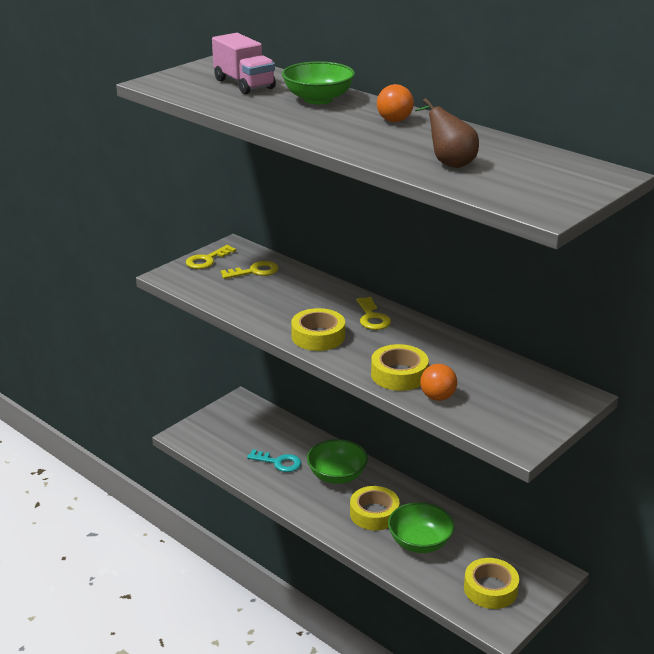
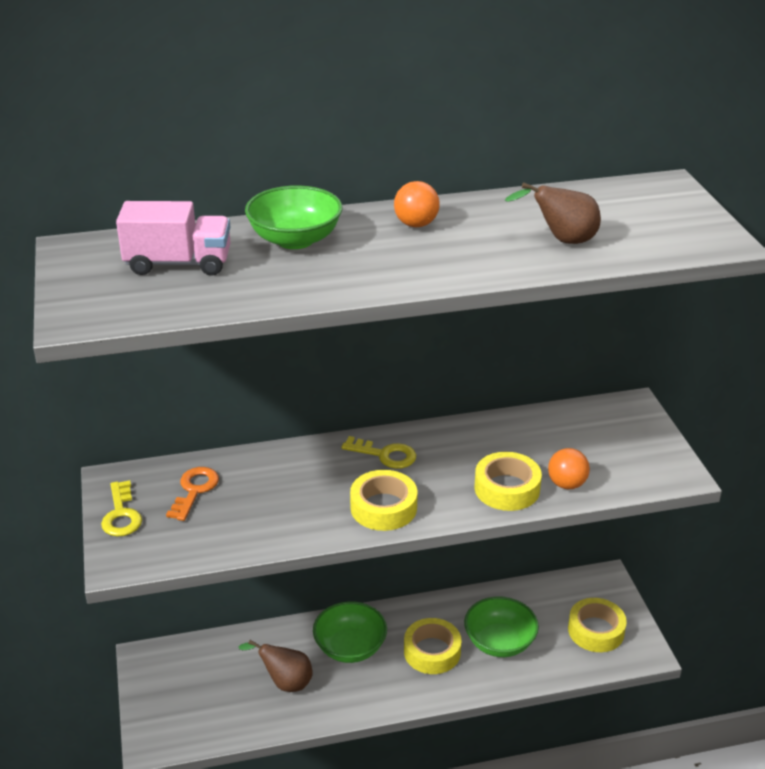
camera: 55 degrees left, 5 degrees up
yellow key [220,261,279,279] -> orange key [166,467,219,521]
turquoise key [247,449,301,472] -> brown pear [239,640,313,692]

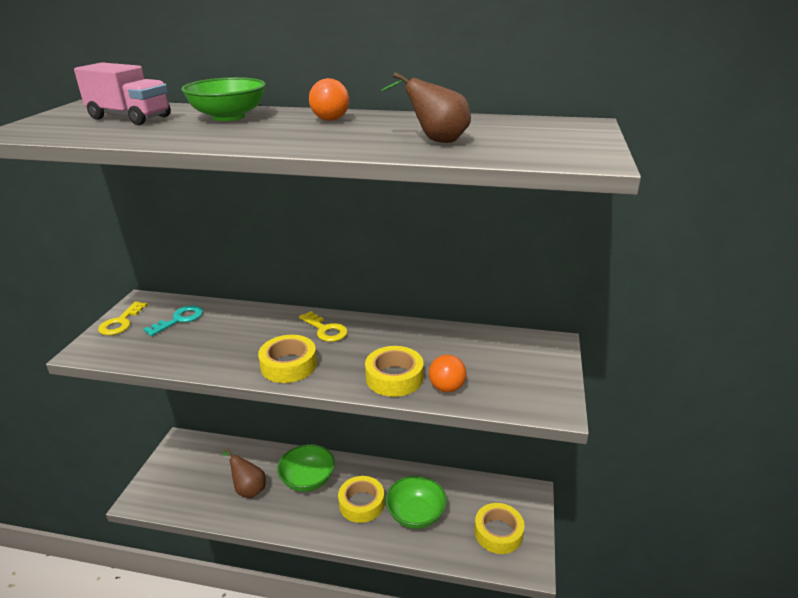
camera: 25 degrees right, 5 degrees down
orange key [166,467,219,521] -> turquoise key [143,305,203,336]

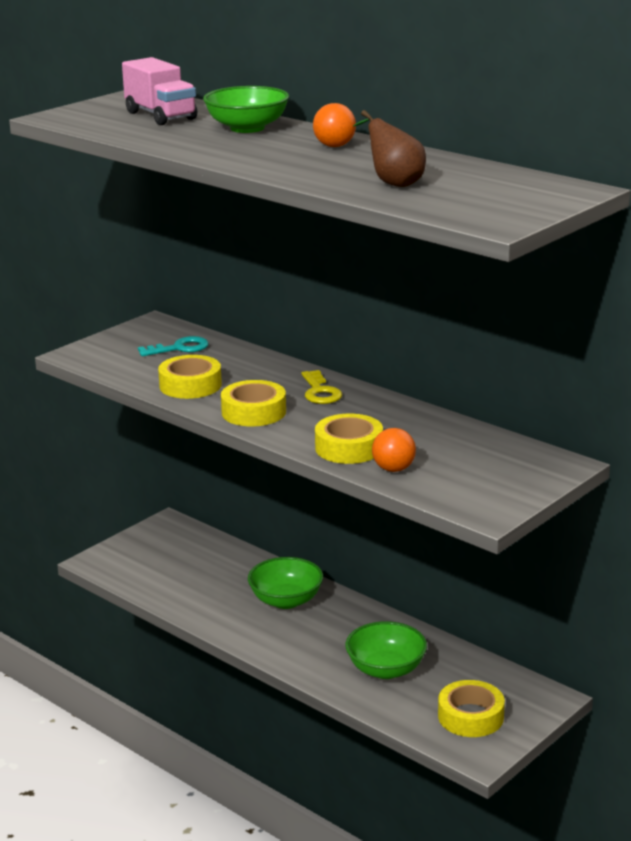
camera: 30 degrees right, 5 degrees down
yellow key [98,301,148,335] -> none
brown pear [222,448,266,498] -> none
yellow tape [338,476,385,523] -> yellow tape moved to [158,355,222,399]

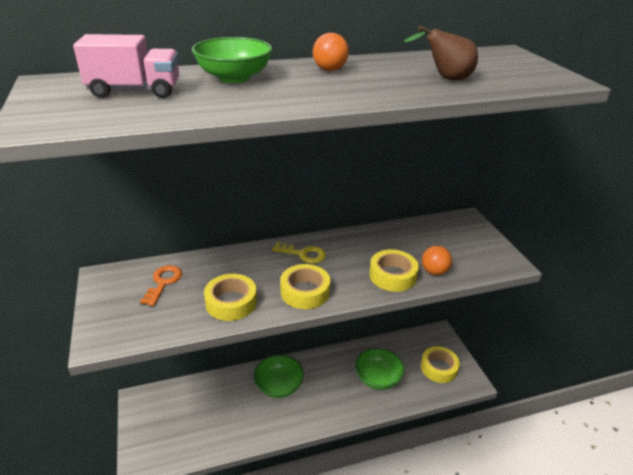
camera: 60 degrees left, 10 degrees up
turquoise key [138,336,209,356] -> orange key [140,265,182,306]

